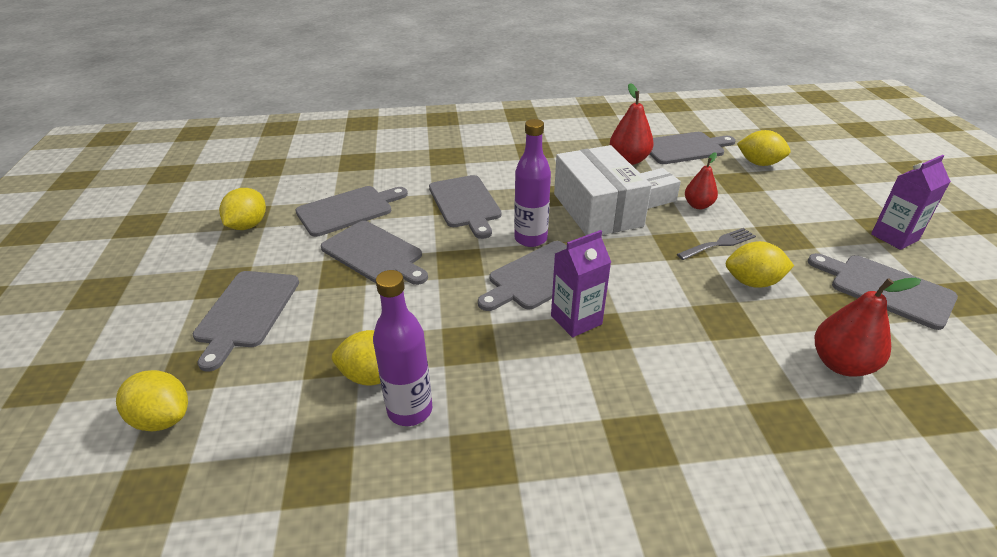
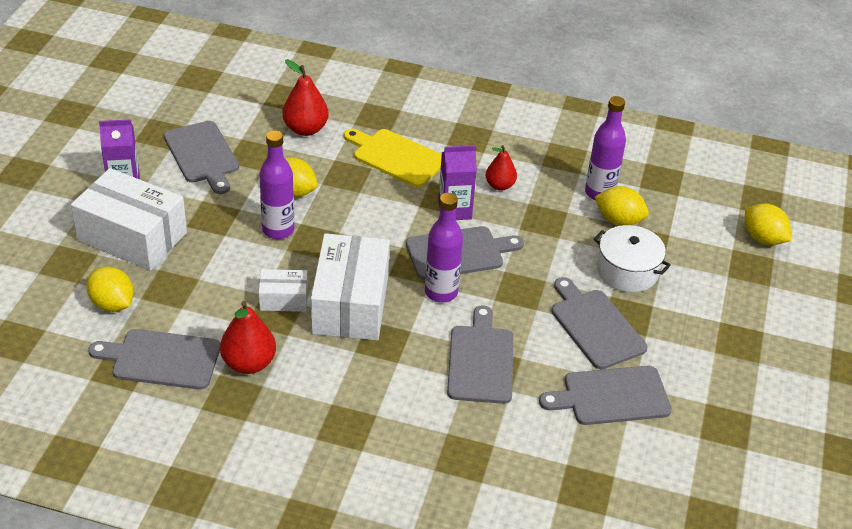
camera: 160 degrees left, 5 degrees up
grey cutting board [193,271,299,372] -> none
yellow lemon [219,188,266,230] -> none
grey fork [677,228,756,260] -> purple bottle [259,130,295,239]
red pear [685,152,718,209] -> red pear moved to [486,145,517,191]
none -> white box [71,168,187,271]
none -> yellow cutting board [344,129,442,187]
none -> white pot [594,225,671,292]

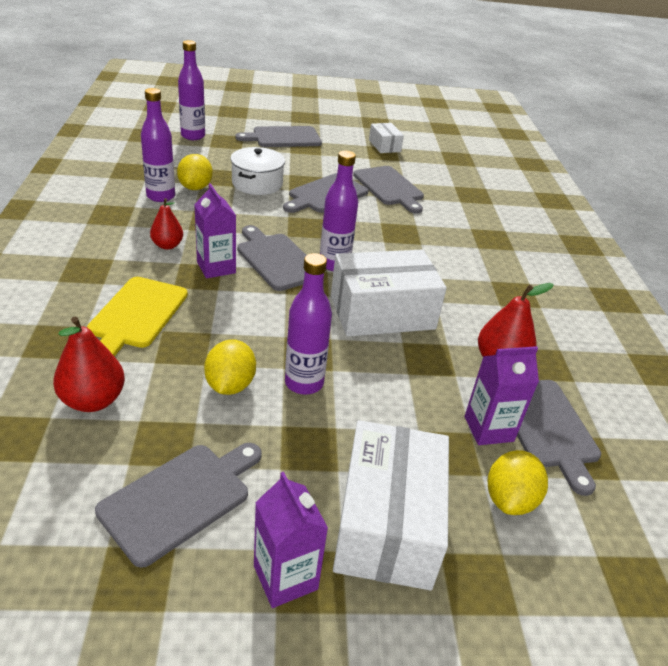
camera: 110 degrees left, 5 degrees down
white box [259,269,308,312] -> white box moved to [369,123,404,153]
grey cutting board [447,305,513,404] -> grey cutting board moved to [235,126,322,147]
yellow lemon [745,203,791,245] -> purple bottle [178,40,205,140]
none -> purple carton [464,346,539,445]

